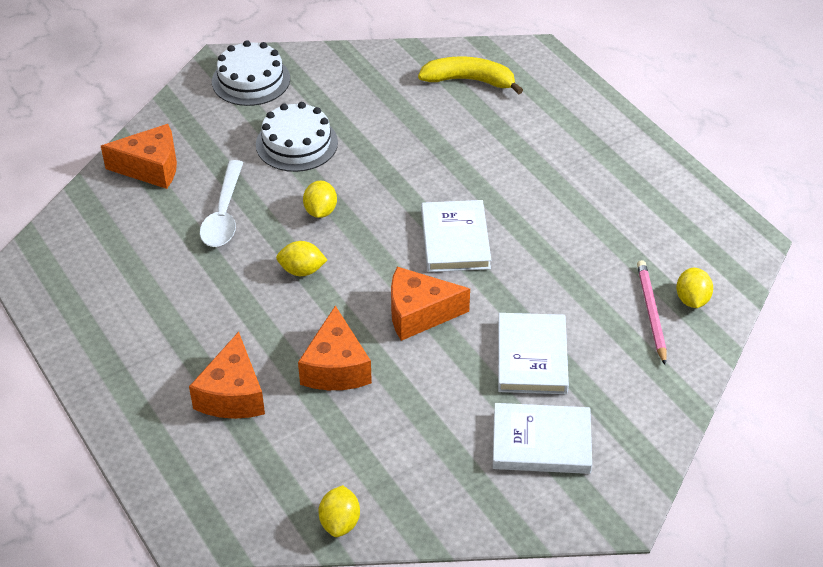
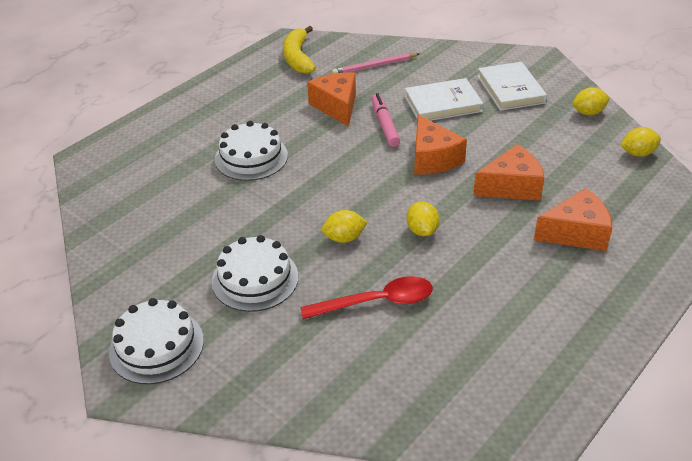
camera: 105 degrees left, 5 degrees down
orange cheese [101,124,177,189] -> orange cheese moved to [307,72,356,127]
white spoon [200,160,243,247] -> red spoon [300,276,433,319]
yellow banana [418,56,523,94] -> yellow banana moved to [283,26,316,74]
white book [421,200,491,272] -> none
yellow lemon [676,268,713,308] -> yellow lemon moved to [573,87,610,115]
none -> white cake [215,121,288,181]
none -> pink marker [371,93,400,147]

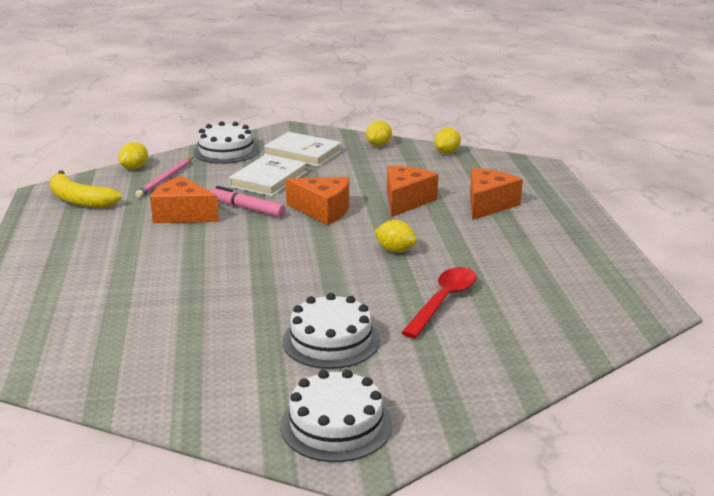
camera: 50 degrees left, 15 degrees down
white cake [215,121,288,181] -> white cake moved to [193,121,259,164]
yellow lemon [322,210,368,243] -> yellow lemon moved to [118,142,148,170]

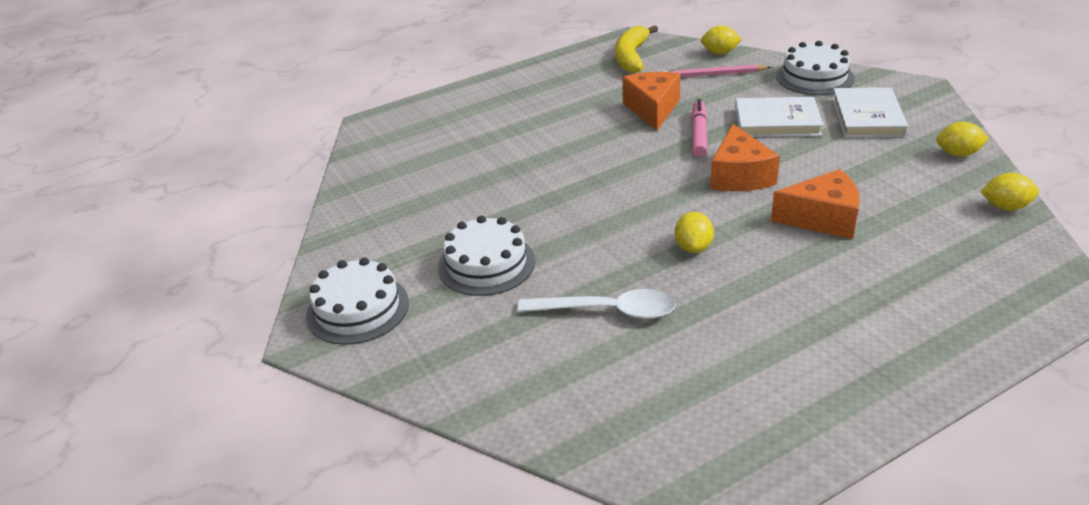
camera: 70 degrees right, 10 degrees up
red spoon [401,267,477,338] -> white spoon [517,289,676,319]
orange cheese [470,168,523,220] -> none

